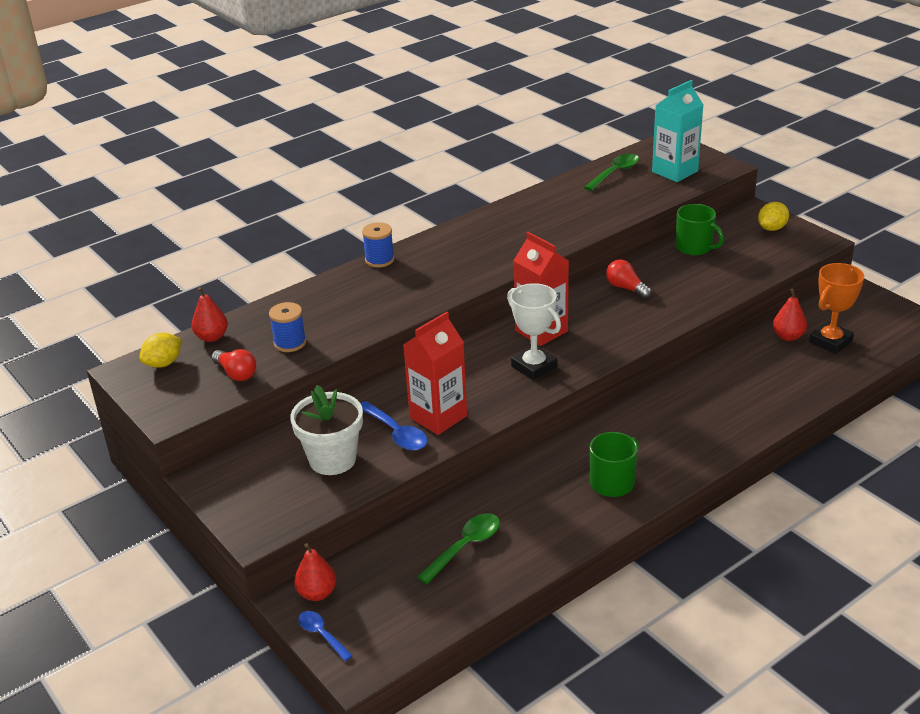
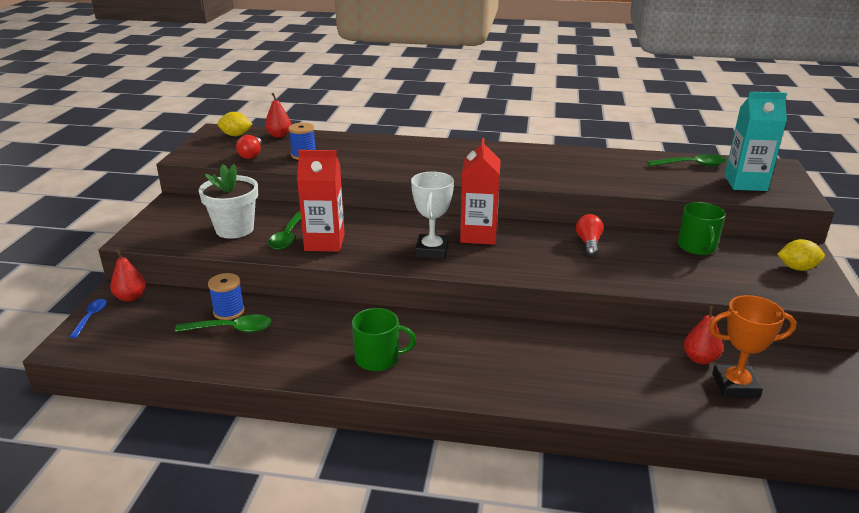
camera: 45 degrees right, 5 degrees down
blue spoon [361,401,427,451] -> green spoon [268,211,301,250]
blue spool [362,222,394,268] -> blue spool moved to [208,273,245,320]

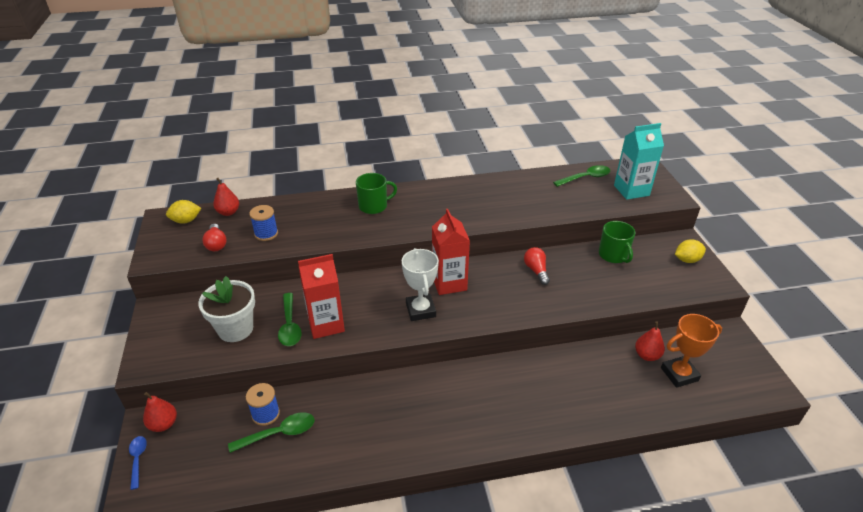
camera: 20 degrees left, 10 degrees up
green mug [352,308,416,371] -> green mug moved to [356,173,397,214]

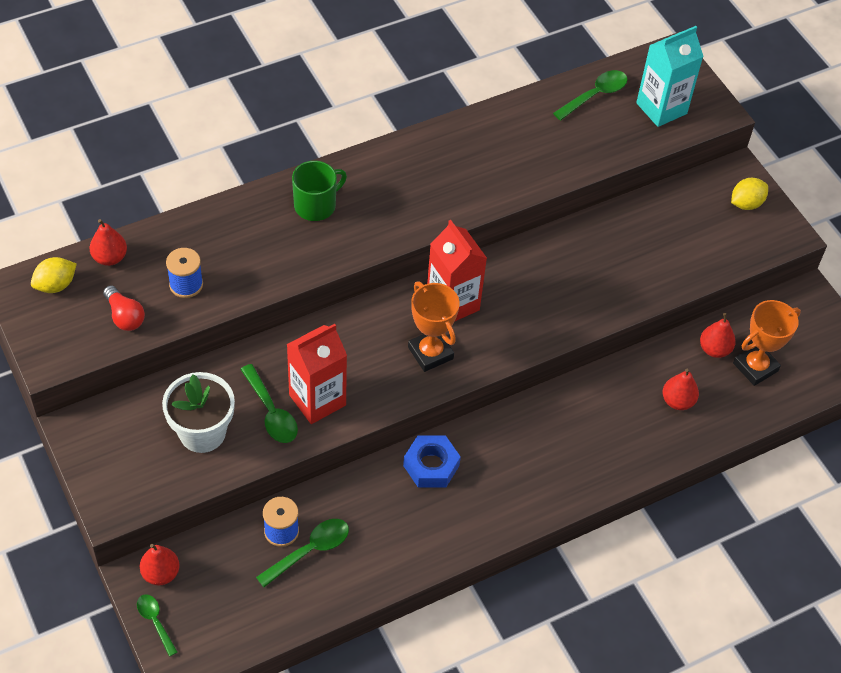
camera: 20 degrees left, 15 degrees up
blue spoon [129,436,147,490] -> green spoon [137,594,178,657]
white trophy [402,248,439,321] -> orange trophy [408,282,460,372]
red light bulb [524,247,550,285] -> none
green mug [599,221,635,263] -> none
none -> blue nut [403,435,461,487]
none -> red pear [663,369,699,410]

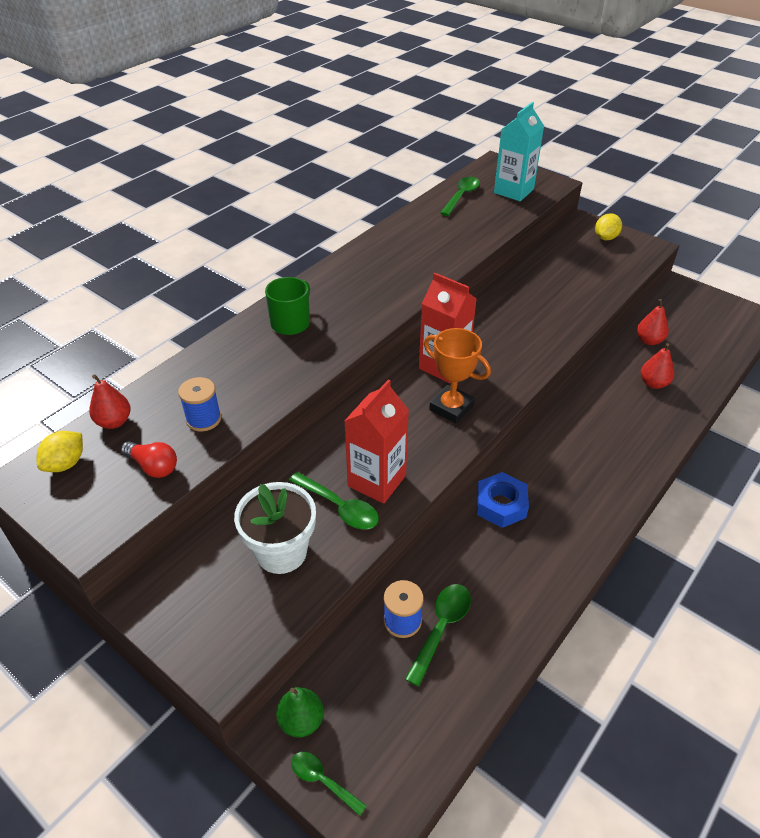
camera: 20 degrees left, 10 degrees down
red pear [140,544,180,585] -> green pear [276,687,324,738]
orange trophy [733,300,801,386] -> none

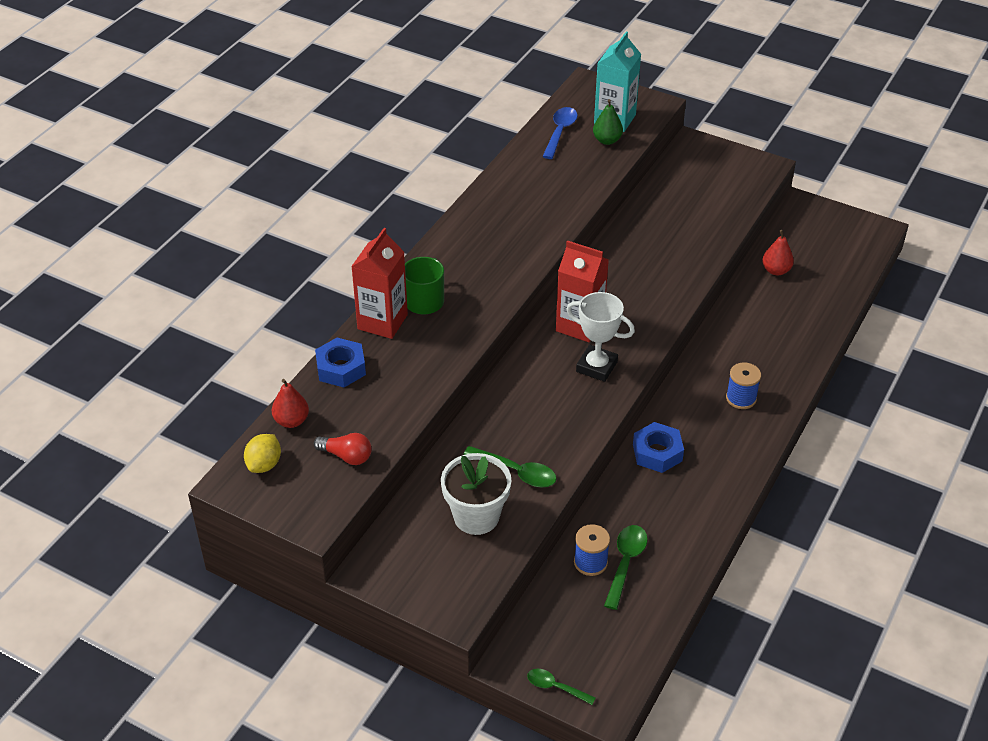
camera: 10 degrees left, 0 degrees up
blue spool [178,377,221,432] -> blue spool moved to [726,362,761,409]
green pear [276,687,324,738] -> green pear moved to [593,99,623,145]
red carton [345,380,409,504] -> red carton moved to [351,228,408,339]
orange trophy [424,328,491,424] -> white trophy [566,292,635,382]
green spoon [440,177,480,216] -> blue spoon [542,107,578,159]
yellow lemon [595,213,622,240] -> none
red pear [641,343,674,389] -> none
none -> blue nut [315,338,366,387]

